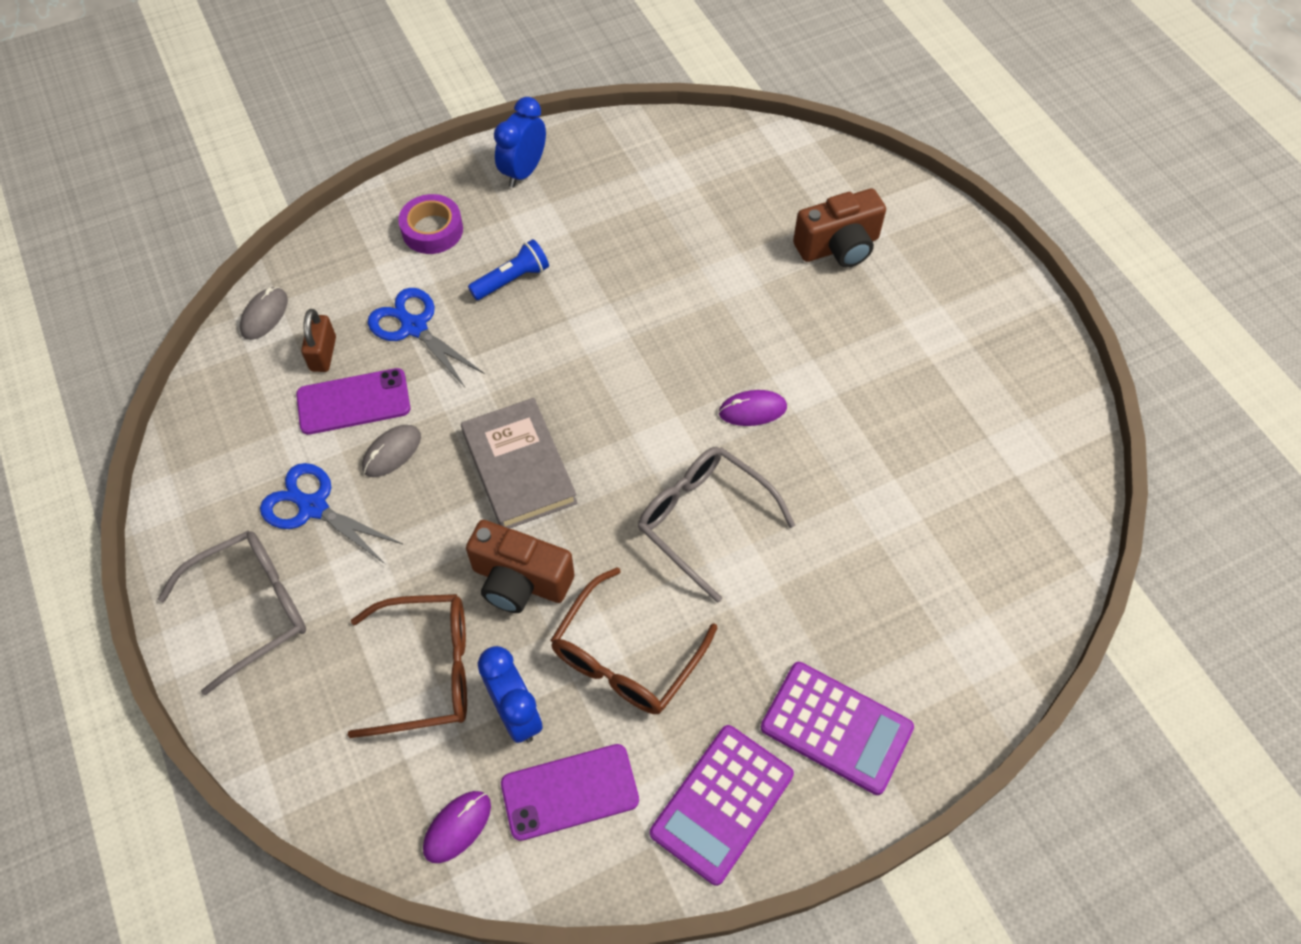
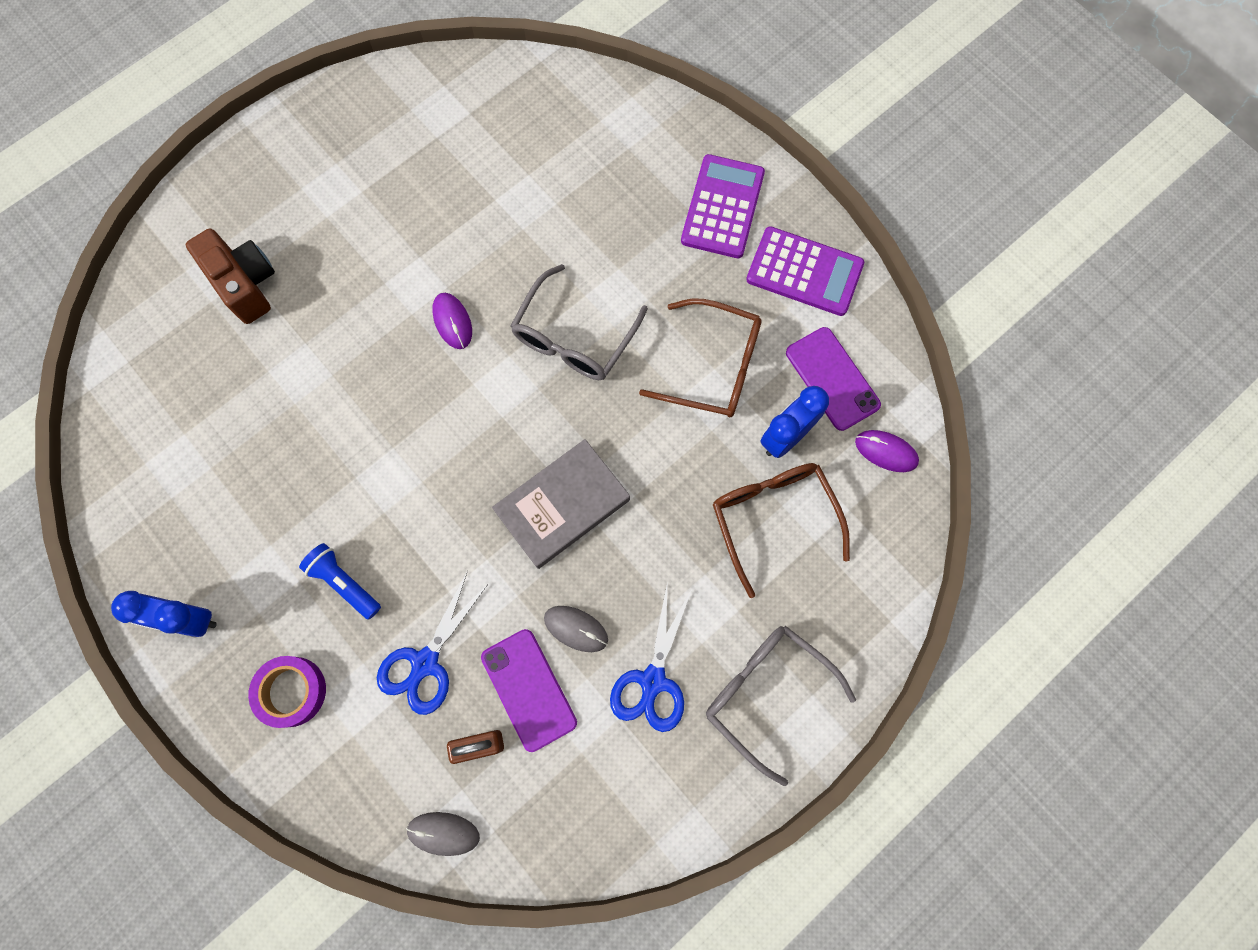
camera: 105 degrees left, 15 degrees up
brown camera [466,520,574,613] -> none

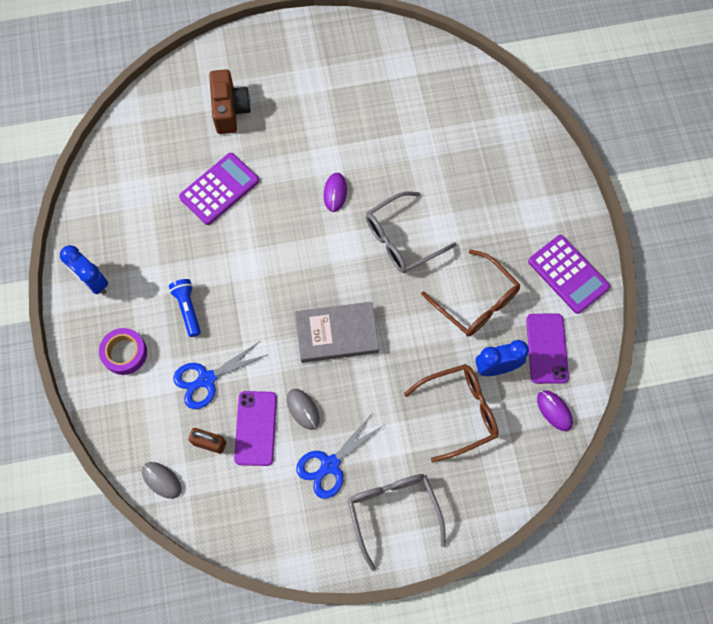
camera: 30 degrees right, 5 degrees down
purple calculator [681,154,765,258] -> purple calculator moved to [179,153,259,225]
brown glasses [713,463,850,598] -> brown glasses turned 60 degrees clockwise [404,364,499,463]

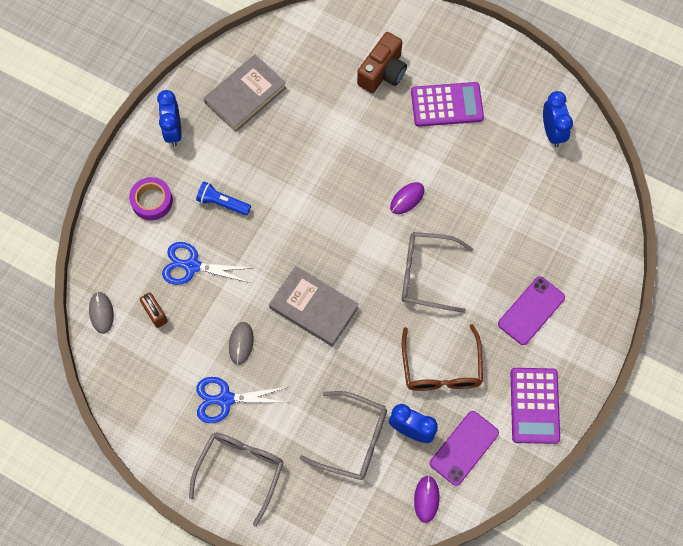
camera: 40 degrees right, 0 degrees up
blue flashlight [169,279,201,337] -> blue flashlight turned 90 degrees counterclockwise [196,182,251,216]
purple calculator [179,153,259,225] -> purple calculator moved to [411,82,484,127]
purple phone [234,391,277,466] -> purple phone moved to [498,276,565,345]
brown glasses [404,364,499,463] -> grey glasses [300,391,387,480]
none -> grey book [204,55,287,132]
none -> blue clock [543,91,573,147]

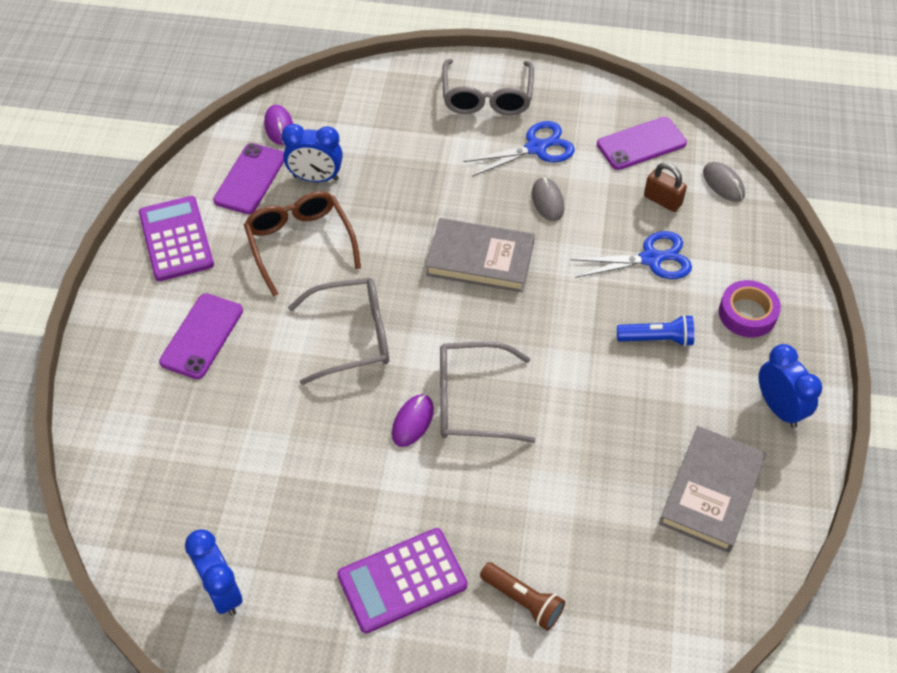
camera: 160 degrees right, 15 degrees down
grey glasses [300,391,387,480] -> grey glasses moved to [440,341,535,443]
brown camera [357,32,407,93] -> brown flashlight [480,562,565,630]
none -> purple phone [597,117,687,170]

